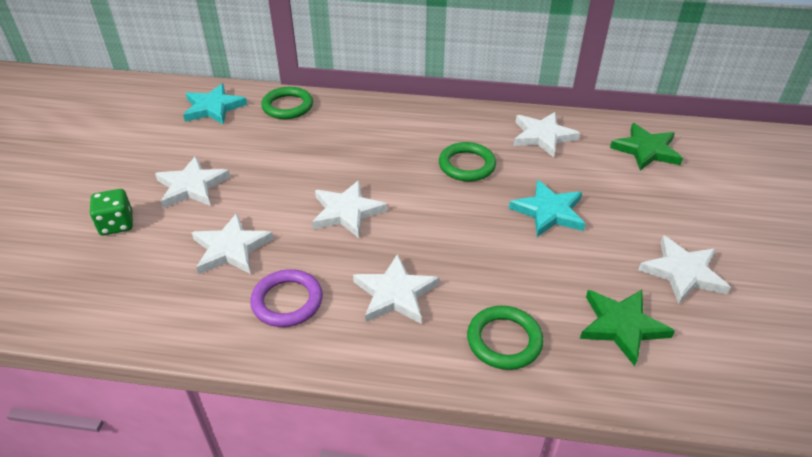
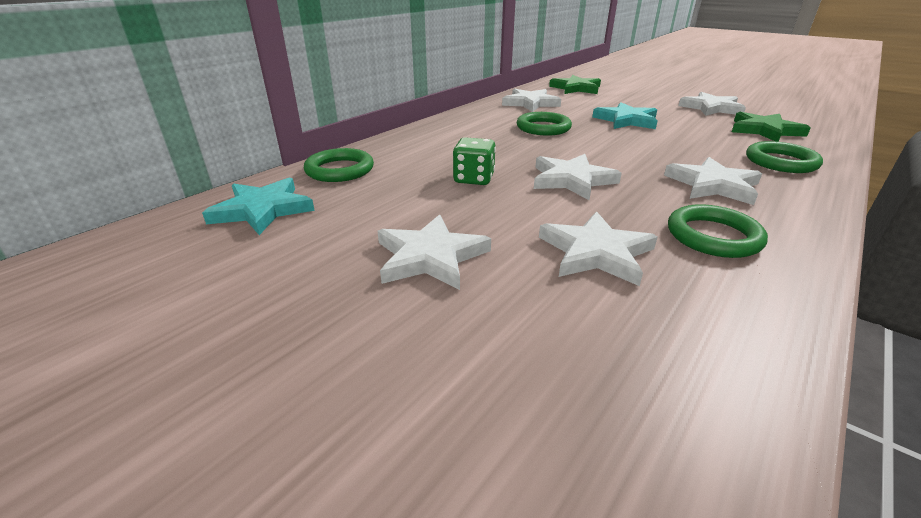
camera: 60 degrees left, 10 degrees down
green dice [90,189,133,235] -> green dice moved to [453,137,496,185]
purple ring [250,269,323,327] -> green ring [668,204,768,258]

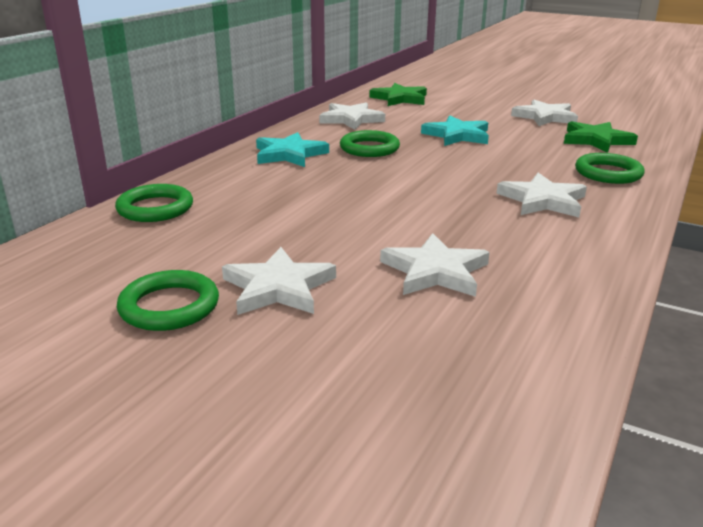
camera: 10 degrees left, 5 degrees down
turquoise star [202,178,315,235] -> turquoise star moved to [256,132,329,167]
green dice [453,137,496,185] -> none
white star [534,154,622,200] -> none
green ring [668,204,768,258] -> green ring moved to [117,270,219,331]

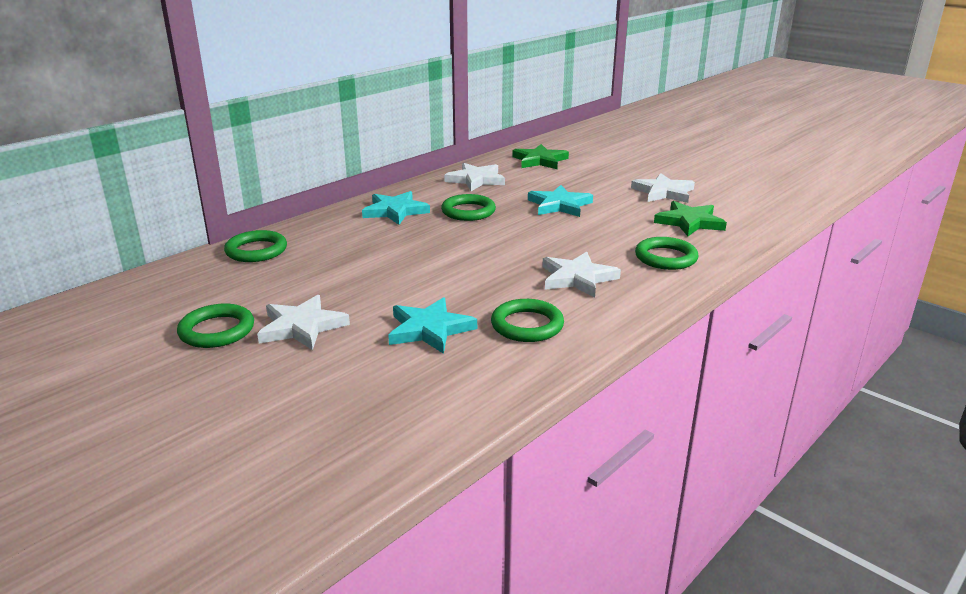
camera: 15 degrees right, 0 degrees up
white star [380,233,490,297] -> turquoise star [388,297,477,354]
none -> green ring [491,299,564,342]

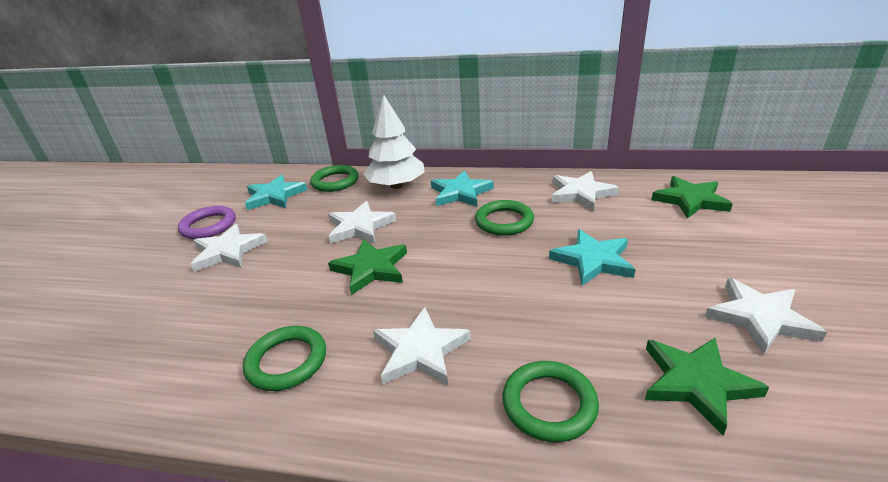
camera: 60 degrees right, 5 degrees up
green ring [177,304,254,348] -> purple ring [178,206,236,239]
turquoise star [388,297,477,354] -> turquoise star moved to [245,175,308,210]
none -> white star [328,201,396,244]
none -> green star [328,239,407,295]
none -> white tree [363,95,425,189]

